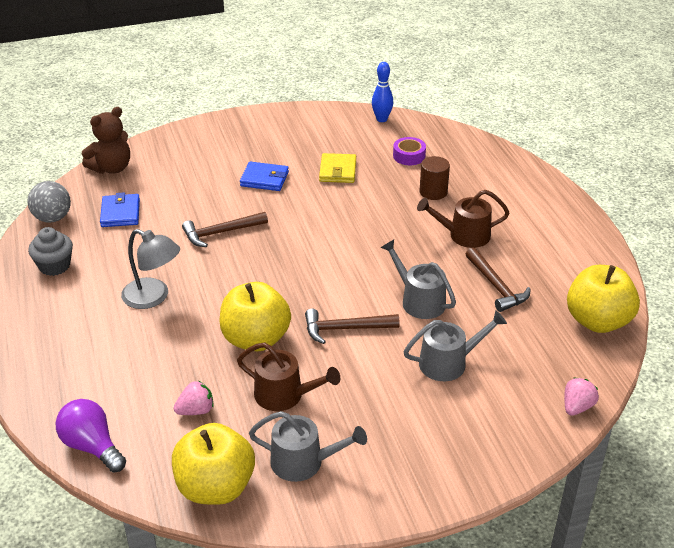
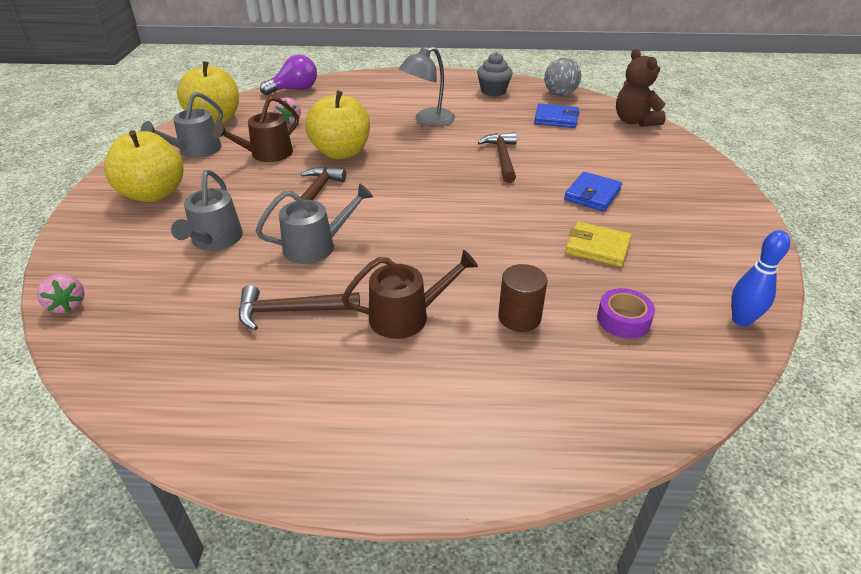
camera: 110 degrees right, 0 degrees up
brown watering can [417,190,510,248] -> brown watering can turned 60 degrees clockwise [342,250,478,339]
yellow apple [567,265,640,333] -> yellow apple moved to [104,130,184,202]

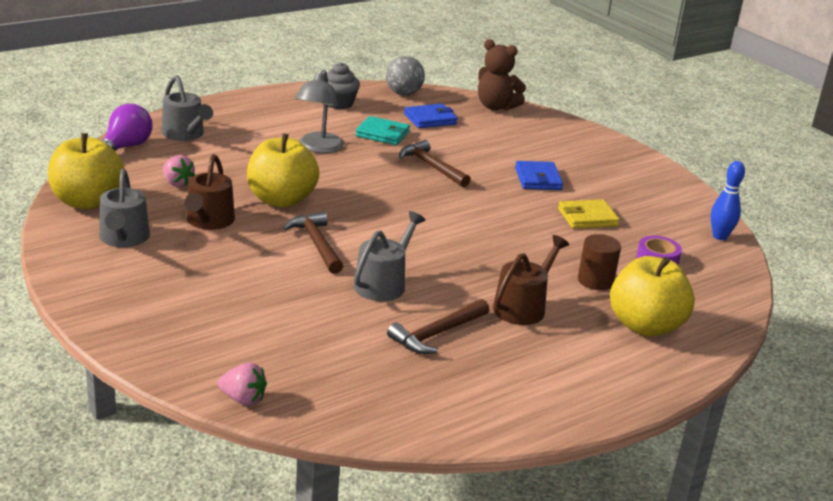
camera: 40 degrees left, 10 degrees down
yellow apple [104,130,184,202] -> yellow apple moved to [610,256,695,337]
grey watering can [171,170,243,251] -> grey watering can moved to [161,75,213,141]
none -> turquoise wallet [355,116,410,145]

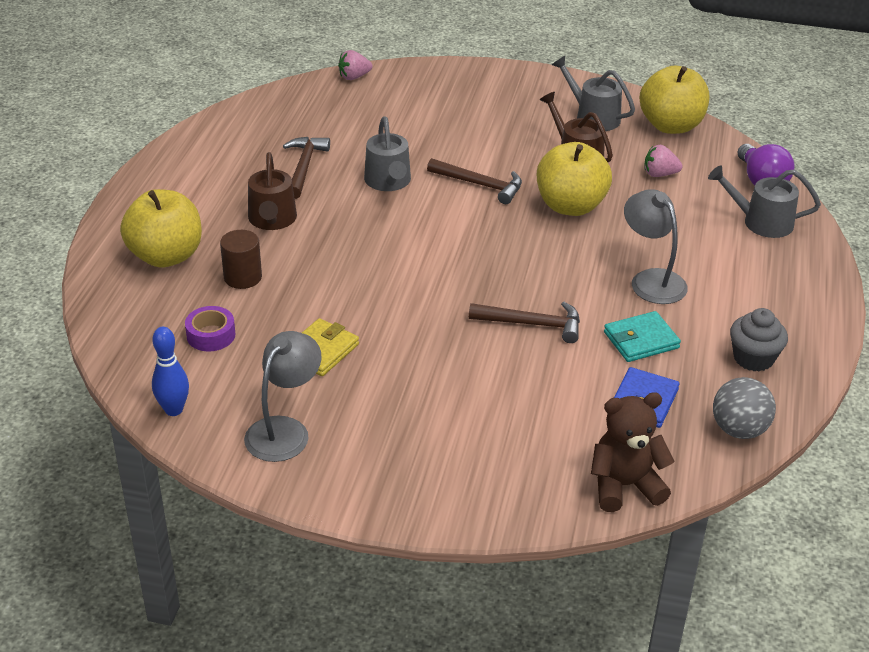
camera: 140 degrees right, 10 degrees up
blue wallet [515,161,563,190] -> none
none -> grey lamp [244,331,322,462]

